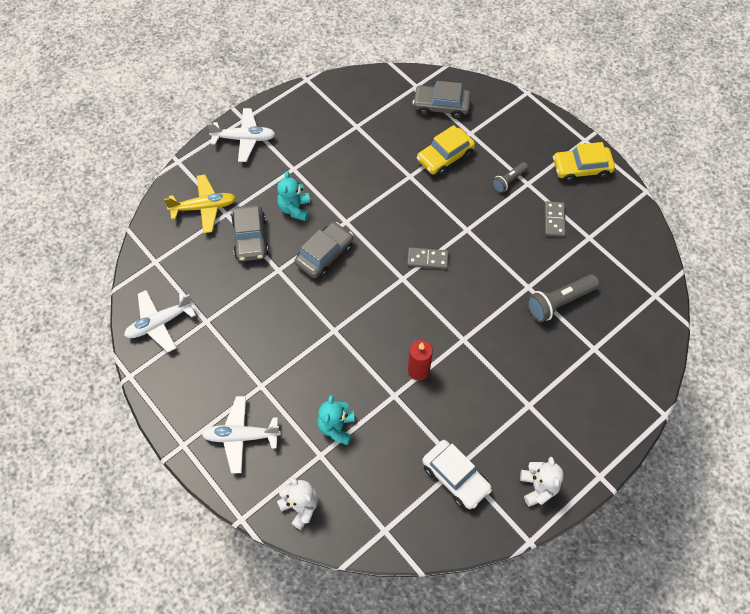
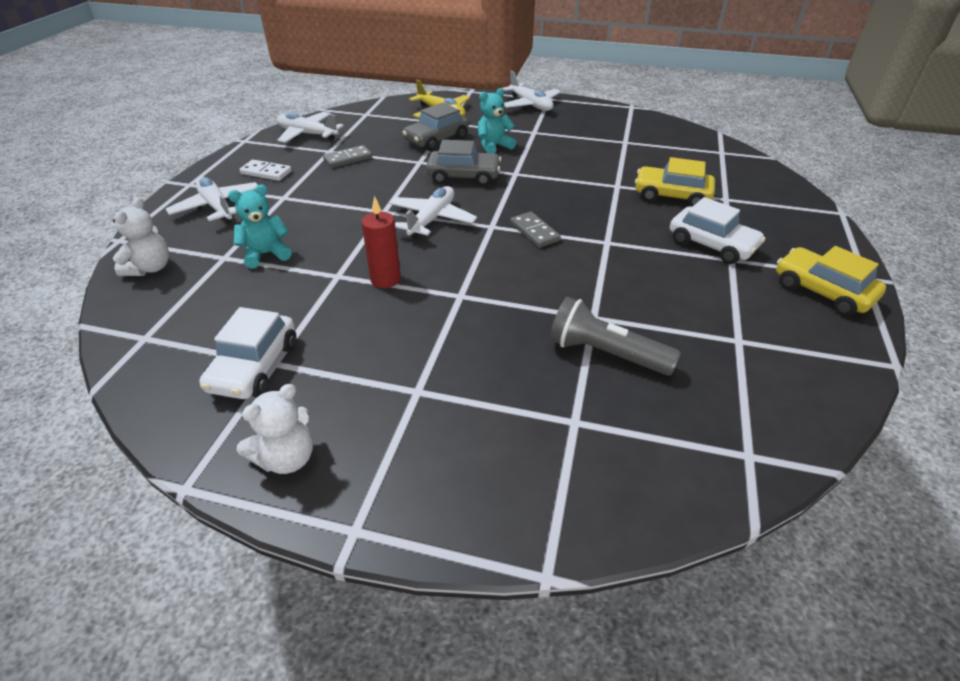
camera: 55 degrees right, 20 degrees down
grey car [413,81,471,119] -> none
grey flashlight [492,162,528,193] -> white car [670,197,766,264]
grey domino [545,201,565,237] -> grey domino moved to [323,145,372,168]
none -> white domino [239,160,292,181]
none -> white plane [389,186,477,239]

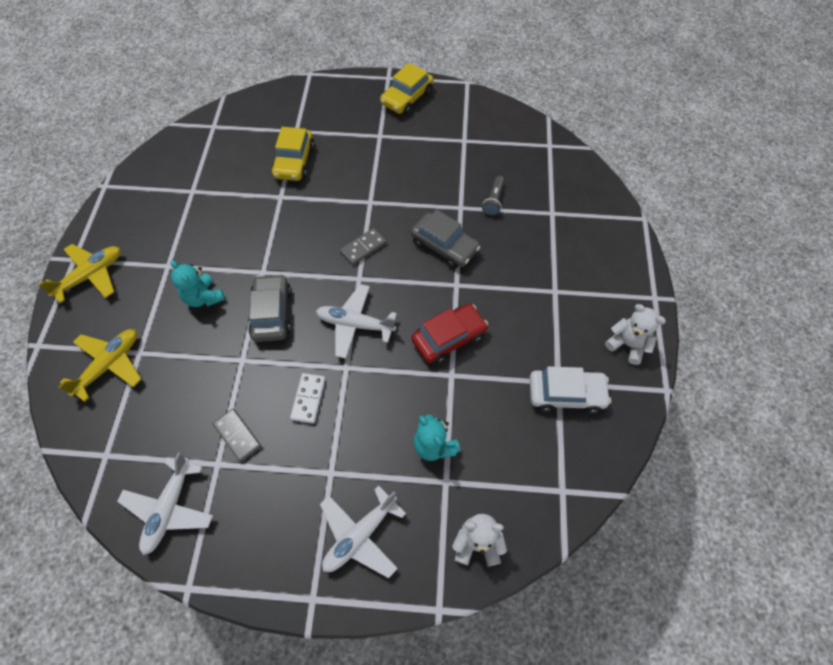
camera: 100 degrees left, 20 degrees up
white domino [239,160,292,181] -> white domino moved to [290,373,326,424]
red candle [361,196,401,288] -> red car [411,304,488,365]
grey car [402,103,469,151] -> grey car moved to [411,209,480,269]
white plane [503,71,561,111] -> yellow plane [38,244,121,303]
grey flashlight [549,296,681,376] -> grey flashlight [482,176,505,216], size x0.60
white car [670,197,766,264] -> none

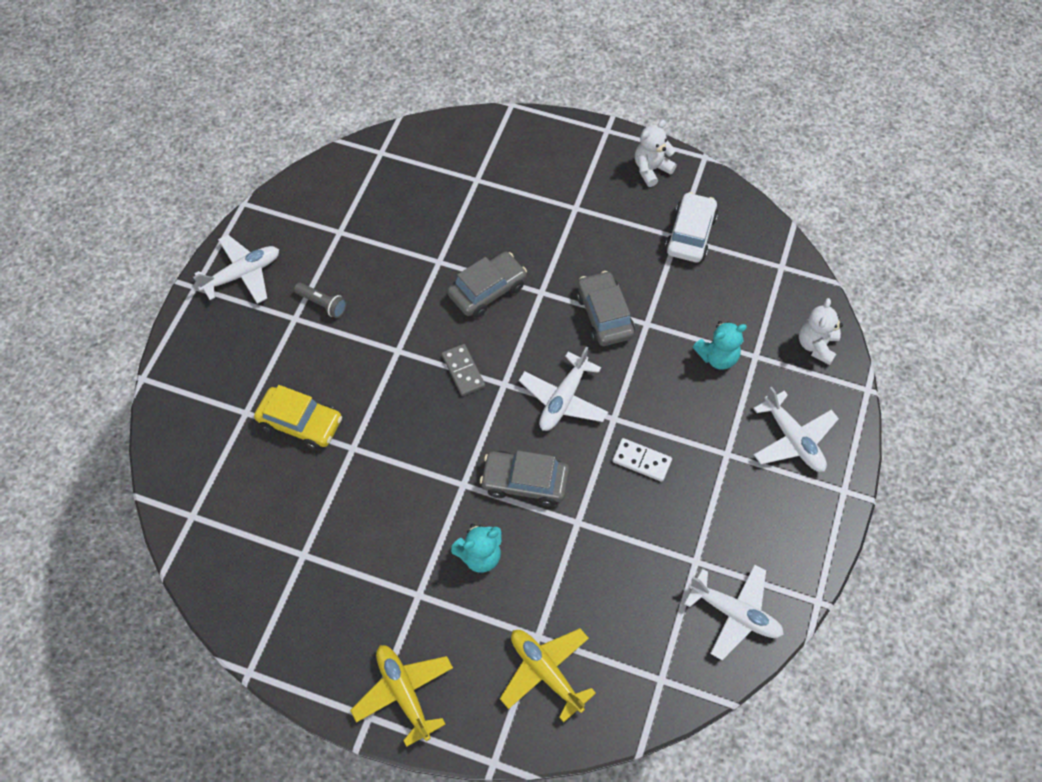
camera: 75 degrees left, 0 degrees up
grey domino [213,409,262,462] -> none
yellow car [380,63,434,115] -> white plane [193,235,279,304]
red car [411,304,488,365] -> grey car [576,271,635,346]
grey flashlight [482,176,505,216] -> grey flashlight moved to [294,283,347,318]

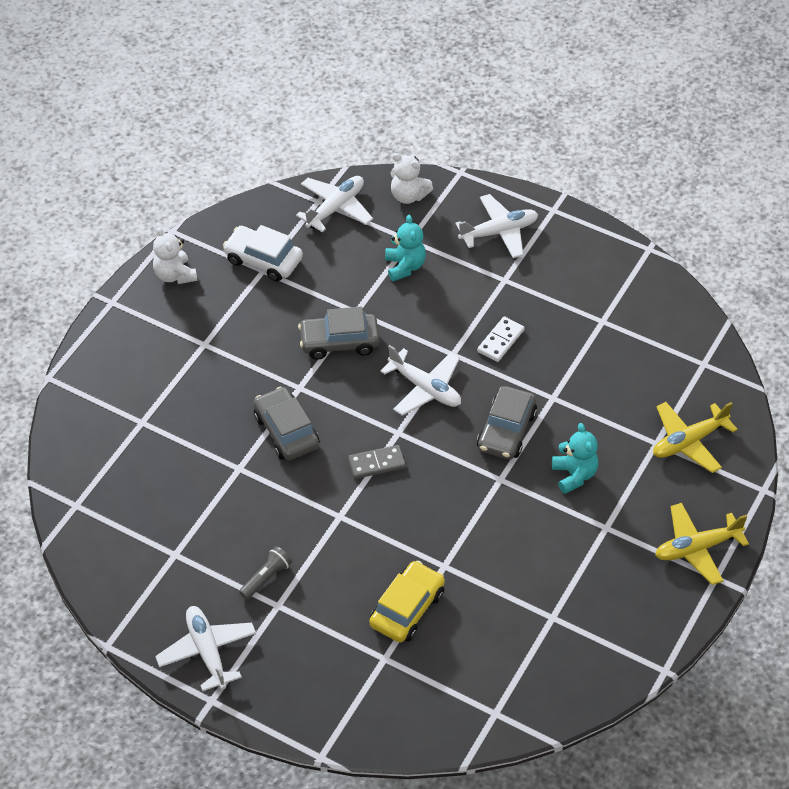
camera: 80 degrees left, 10 degrees down
white plane [684,564,784,660] -> white plane moved to [296,176,373,232]

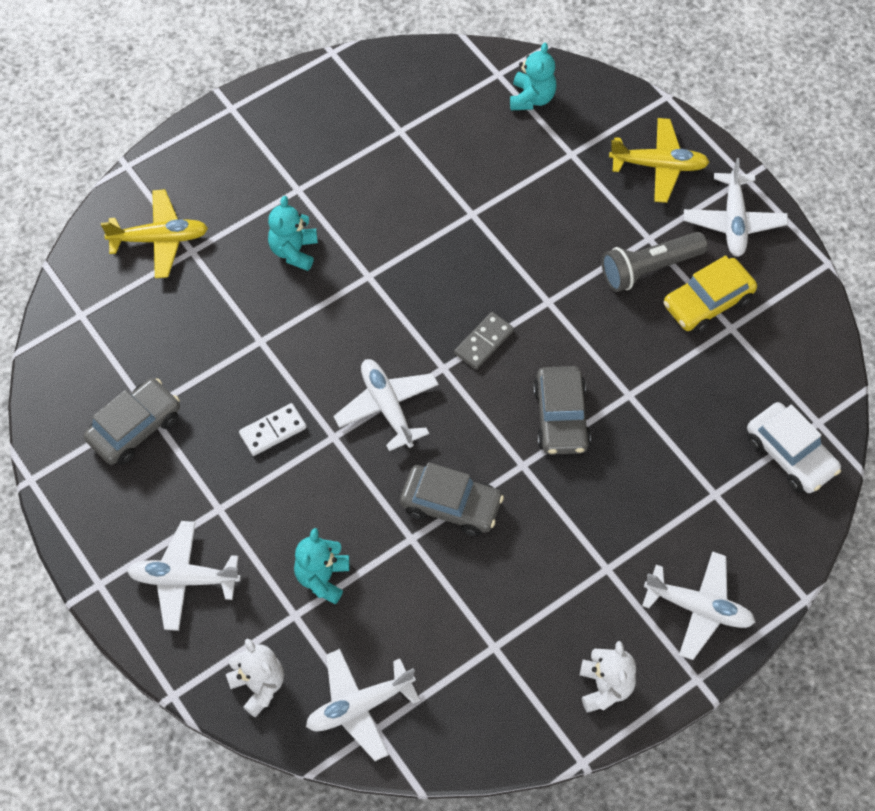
camera: 155 degrees left, 10 degrees up
white car [223,225,303,282] -> white car moved to [747,402,841,493]
grey flashlight [239,546,292,600] -> grey flashlight [601,232,708,292], size x1.67
grey domino [348,445,406,479] -> grey domino turned 60 degrees counterclockwise [454,312,514,369]
yellow car [369,561,445,642] -> yellow car moved to [664,256,757,334]
grey car [477,386,537,459] -> grey car moved to [84,378,180,465]
yellow plane [655,503,749,585] -> yellow plane moved to [609,118,710,203]
none -> turquoise teddy bear [510,43,556,110]
none -> white plane [642,551,755,660]

